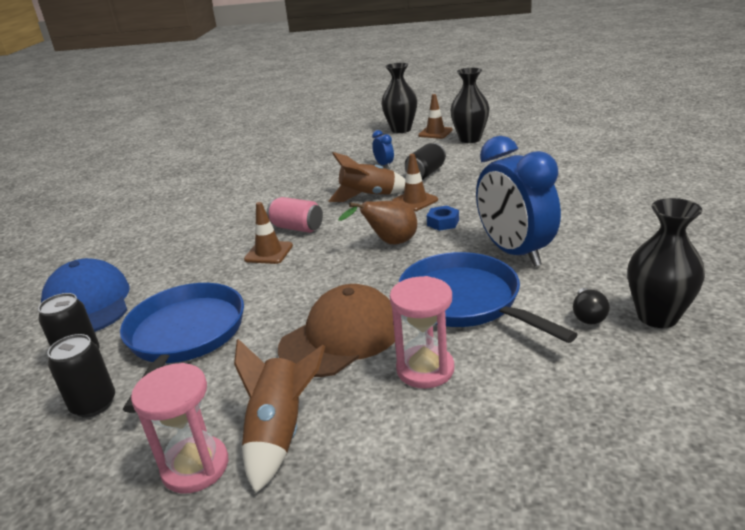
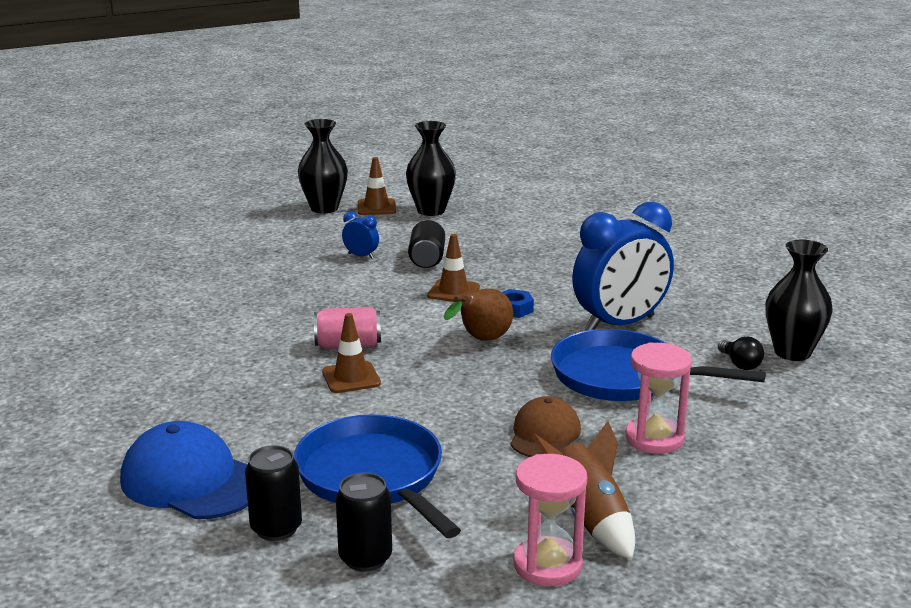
camera: 35 degrees left, 5 degrees down
brown cap [278,284,395,377] -> brown cap [510,396,581,457], size x0.64
brown rocket [328,152,406,202] -> none
blue clock [476,136,561,267] -> blue clock turned 60 degrees counterclockwise [572,202,674,331]

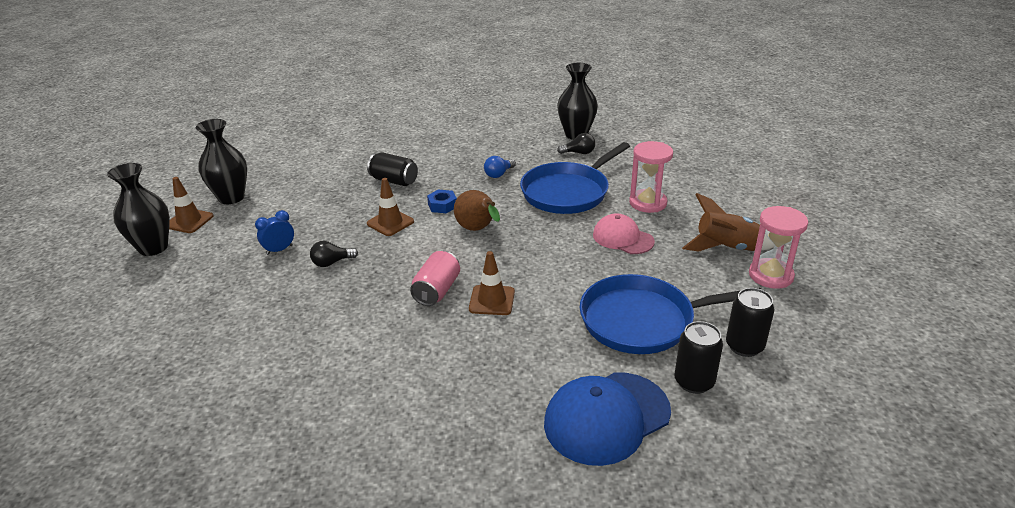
camera: 65 degrees left, 10 degrees up
black can [408,219,445,268] -> black can moved to [367,153,418,186]
brown cap [510,396,581,457] -> pink cap [593,213,655,254]
blue clock [572,202,674,331] -> blue light bulb [484,156,516,178]
none -> black light bulb [310,241,358,267]

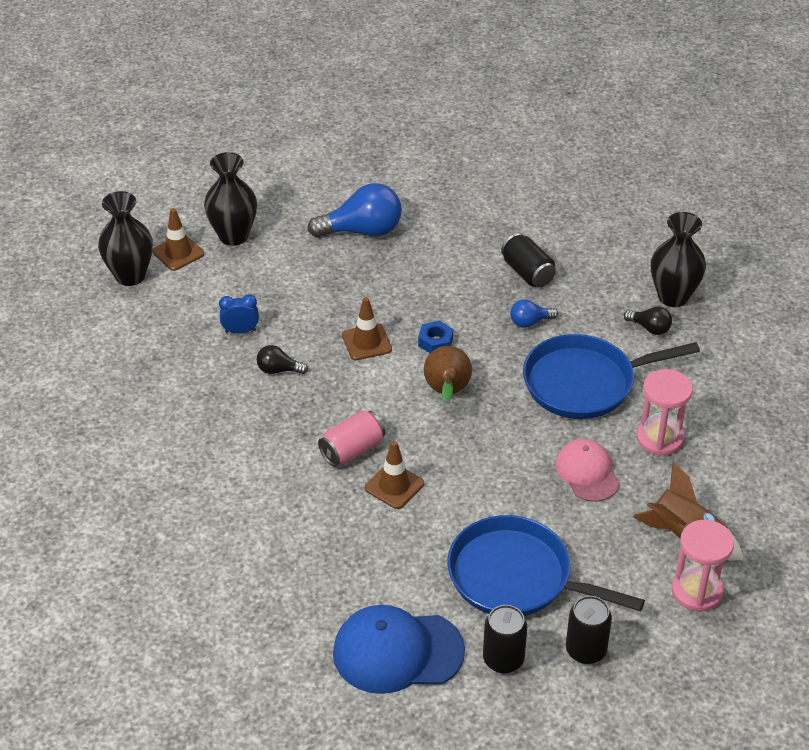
camera: 30 degrees right, 10 degrees up
black can [367,153,418,186] -> black can moved to [501,233,556,287]
none -> blue light bulb [307,183,402,238]

